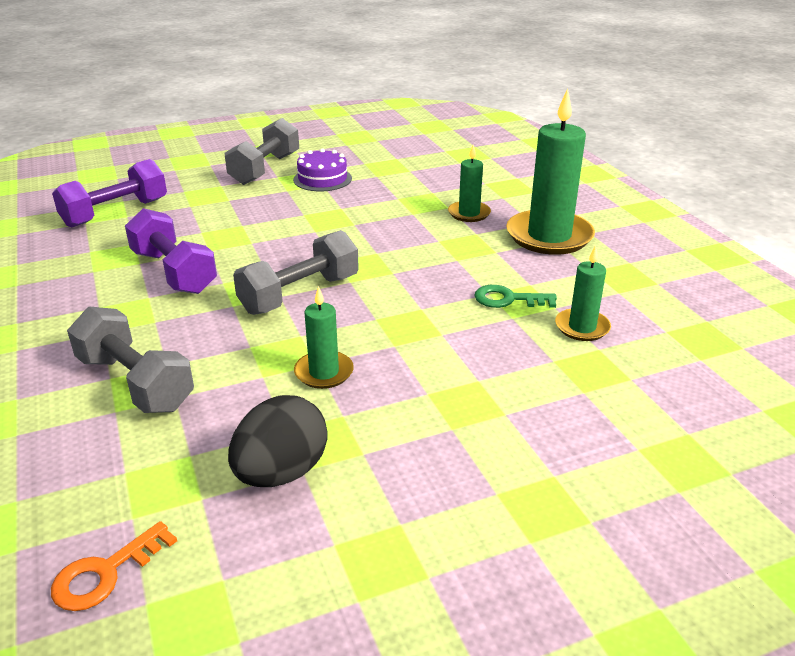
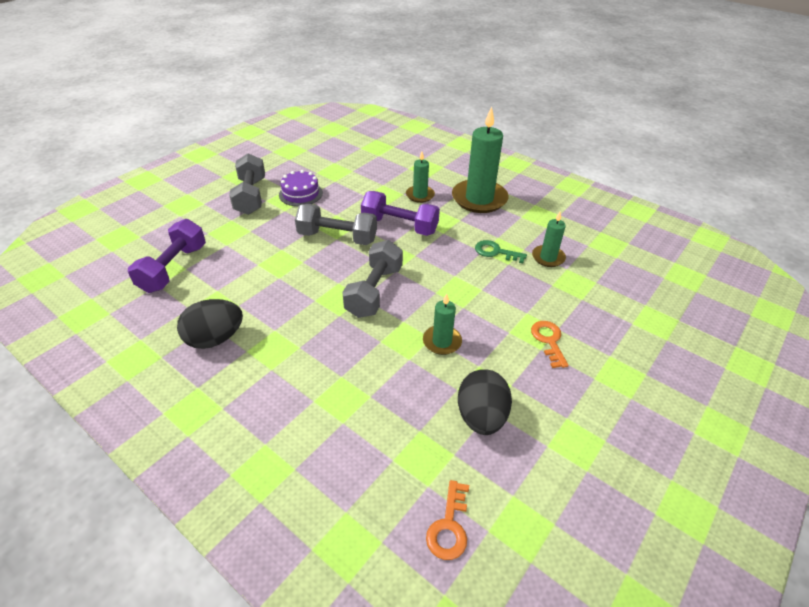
camera: 30 degrees left, 10 degrees up
grey dumbbell [67,306,194,413] -> grey dumbbell moved to [295,204,377,245]
purple dumbbell [125,208,217,294] -> purple dumbbell moved to [361,191,440,236]
green key [474,285,557,308] -> green key turned 45 degrees clockwise [475,240,527,263]
none -> black egg [177,299,243,349]
none -> orange key [531,321,569,368]

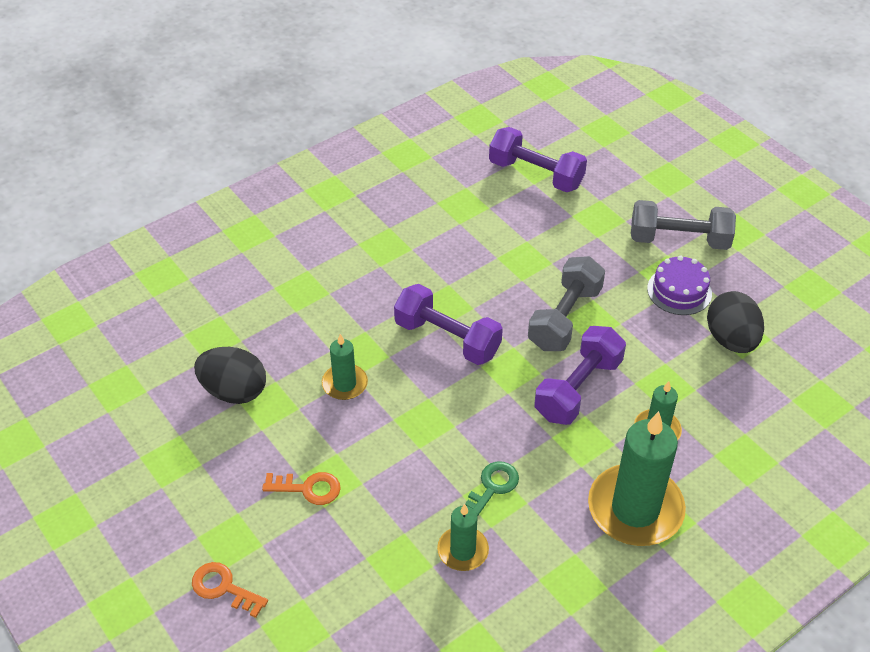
camera: 105 degrees right, 5 degrees up
black egg [177,299,243,349] -> black egg moved to [707,291,764,353]
grey dumbbell [342,240,403,318] -> purple dumbbell [394,284,503,365]
orange key [426,480,469,560] -> orange key moved to [192,562,268,618]

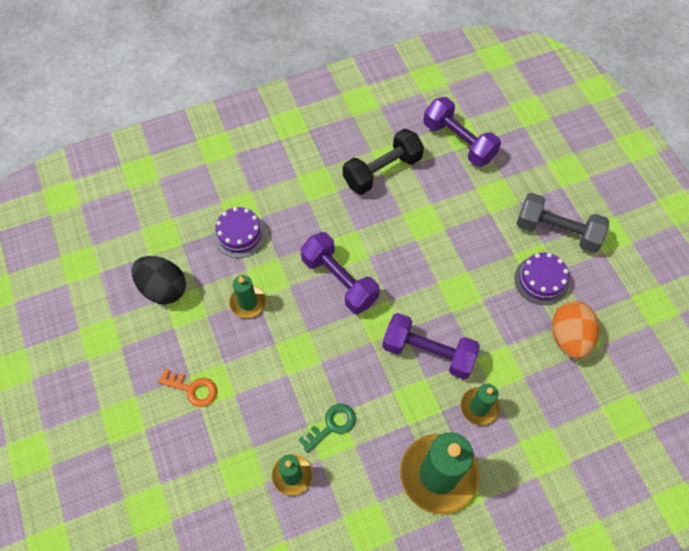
camera: 15 degrees right, 15 degrees up
orange key [192,562,268,618] -> none
grey dumbbell [528,256,605,351] -> none
purple dumbbell [534,326,626,425] -> purple dumbbell turned 60 degrees clockwise [382,313,480,379]
black egg [707,291,764,353] -> orange egg [552,301,599,359]
none -> purple cake [214,207,266,258]
none -> black dumbbell [343,129,424,195]

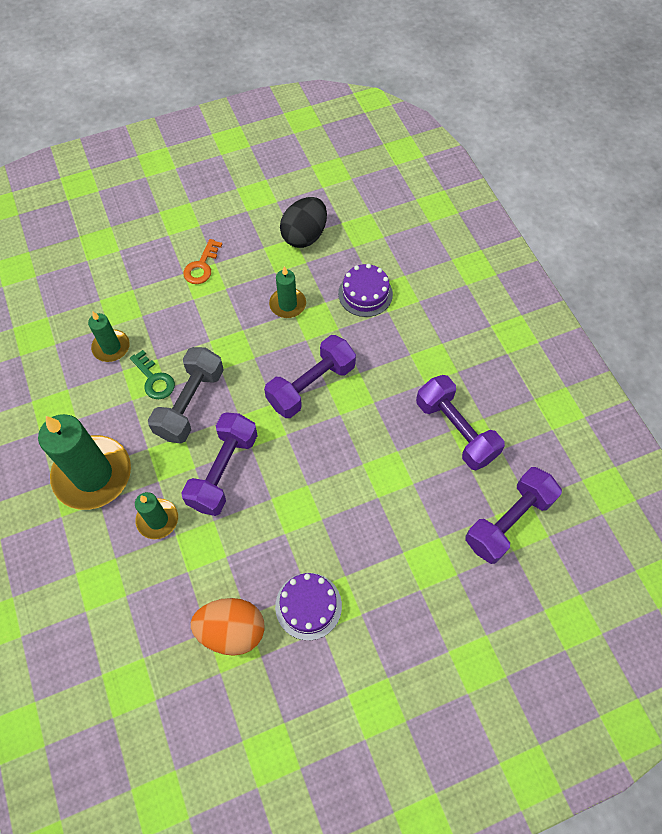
camera: 90 degrees right, 0 degrees up
black dumbbell [343,129,424,195] -> purple dumbbell [416,375,505,470]
grey dumbbell [516,193,609,253] -> grey dumbbell moved to [148,347,224,444]

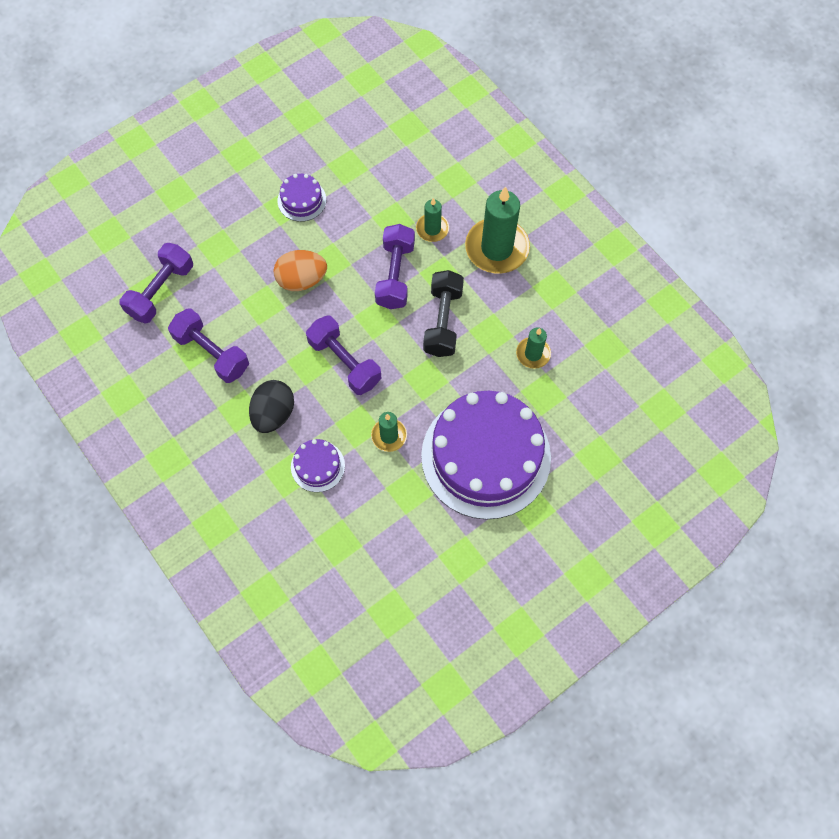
camera: 165 degrees right, 5 degrees up
green key [130,350,175,399] -> none
grey dumbbell [148,347,224,444] -> black dumbbell [423,270,464,357]
orange key [183,239,223,284] -> purple cake [421,391,551,520]
orange egg [191,598,265,656] -> orange egg moved to [273,250,327,291]
purple dumbbell [264,335,356,418] -> purple dumbbell turned 75 degrees counterclockwise [306,315,382,395]
black egg [280,197,327,248] -> black egg moved to [249,380,294,433]

